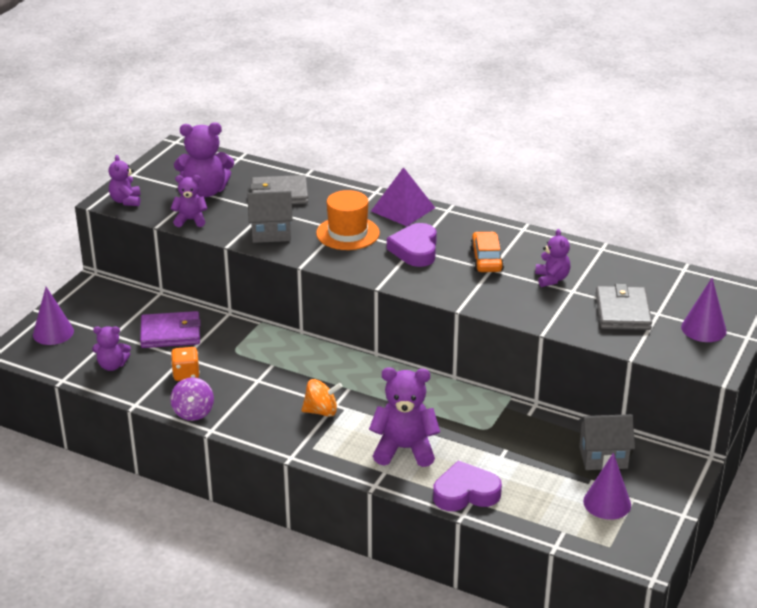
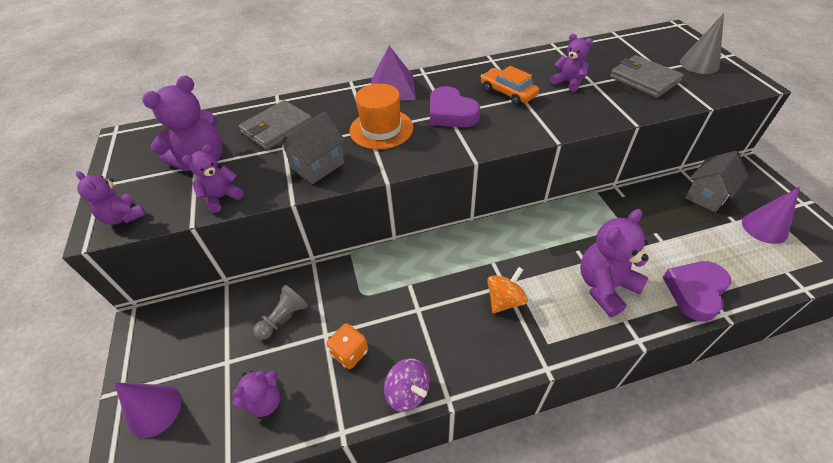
camera: 40 degrees left, 15 degrees up
purple wallet [140,311,201,348] -> grey pawn [253,285,308,340]
purple cone [681,278,727,342] -> grey cone [680,13,724,74]

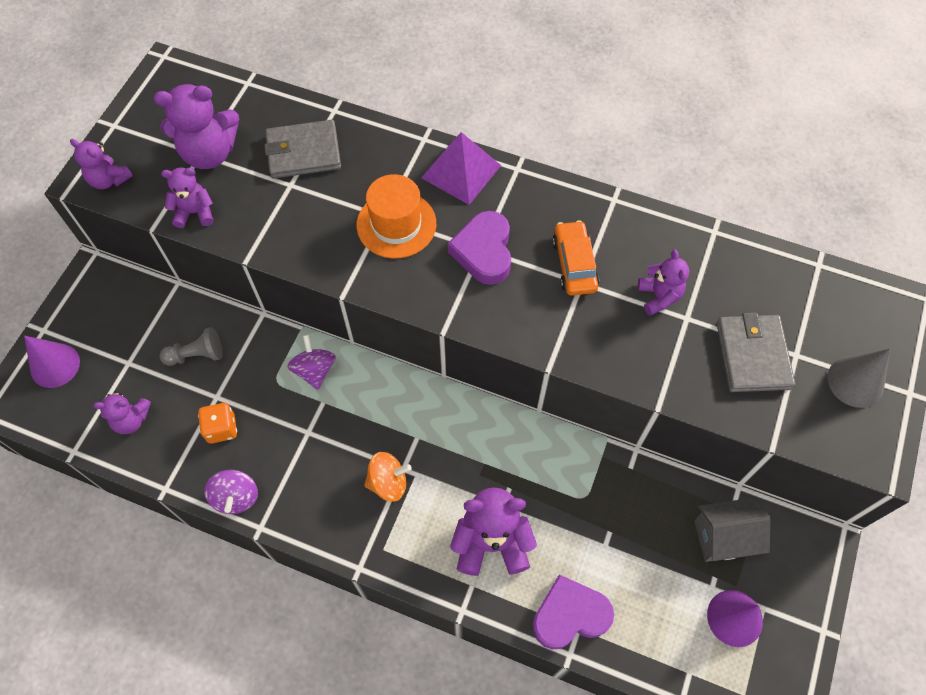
camera: 35 degrees right, 15 degrees up
purple teddy bear [76,171,146,225] -> purple teddy bear turned 45 degrees counterclockwise [70,139,133,189]
grey house [278,111,345,184] -> none
none -> purple spinning top [287,334,336,390]

